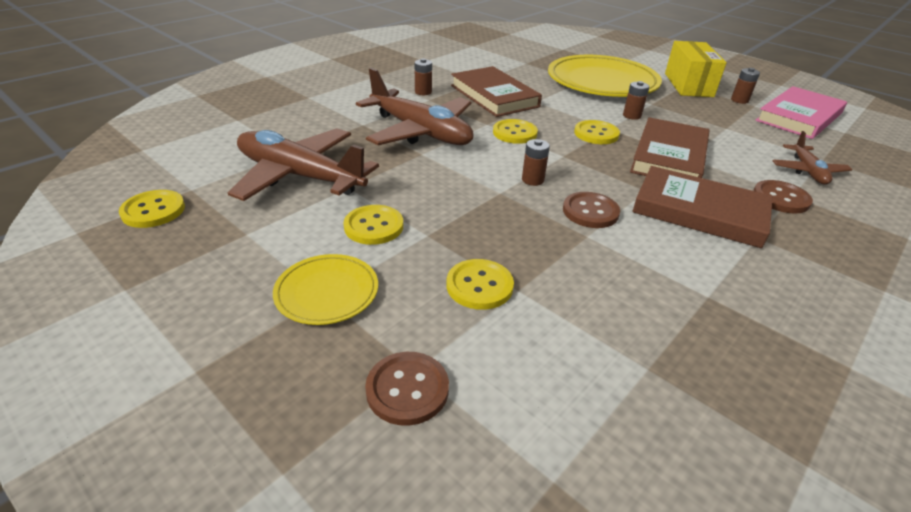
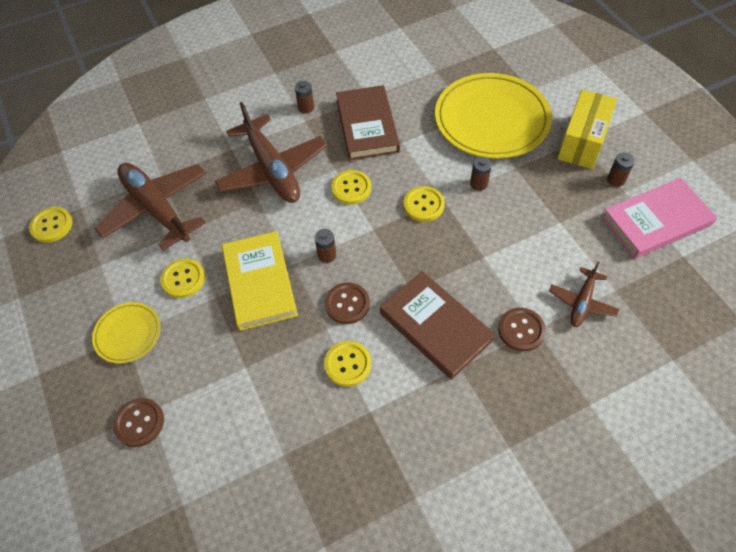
camera: 25 degrees right, 20 degrees up
yellow button [446,259,514,310] -> yellow button moved to [324,341,372,387]
brown book [630,117,710,178] -> none
none -> yellow book [222,231,298,331]

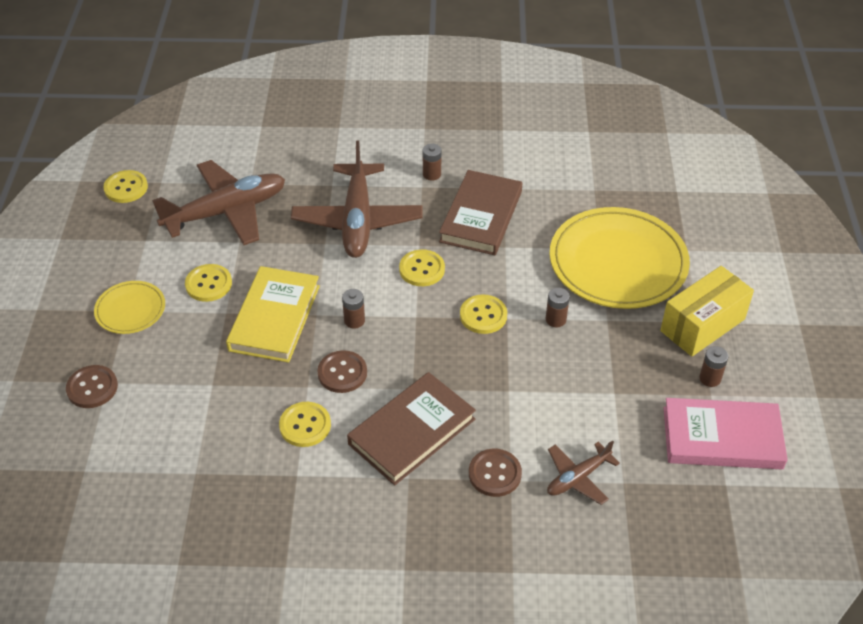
camera: 25 degrees right, 10 degrees down
brown plane [94,163,206,251] -> brown plane turned 75 degrees clockwise [152,160,285,245]
brown book [380,271,495,380] -> brown book turned 60 degrees clockwise [347,372,476,485]

